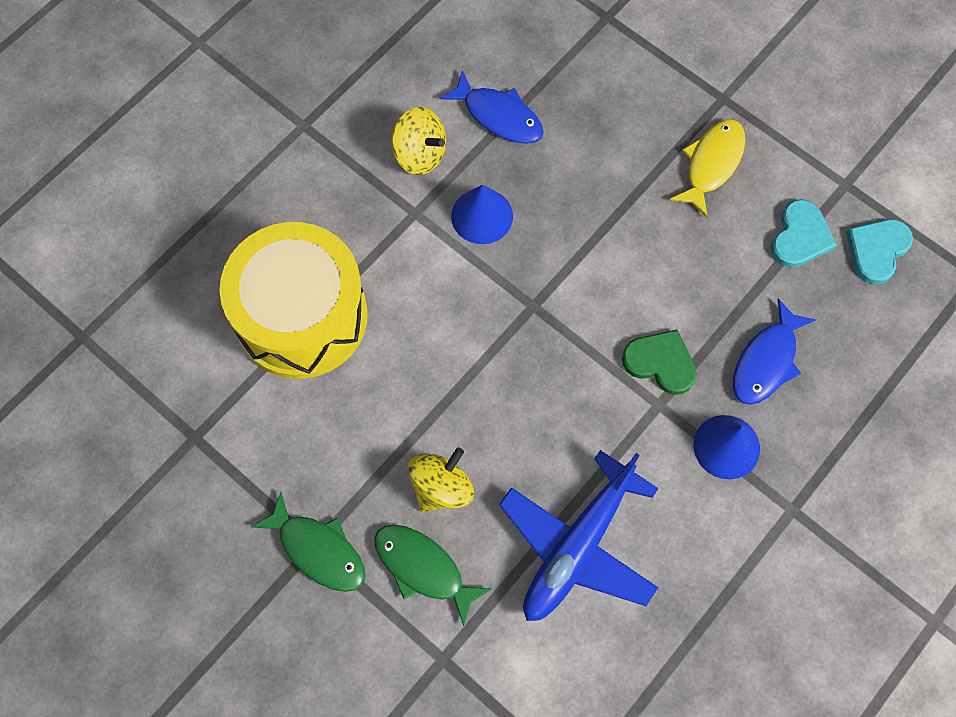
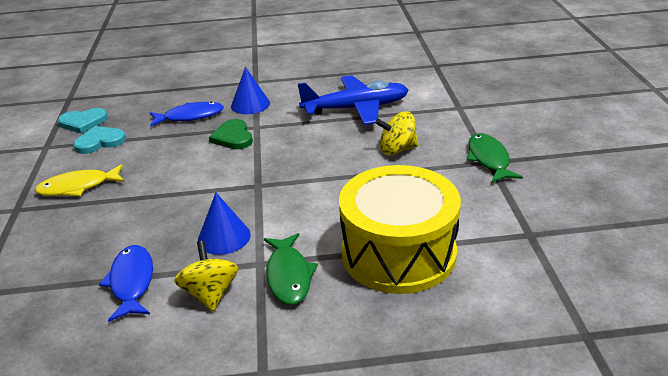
camera: 135 degrees left, 35 degrees down
green fish [374,525,492,626] -> green fish moved to [264,233,318,305]

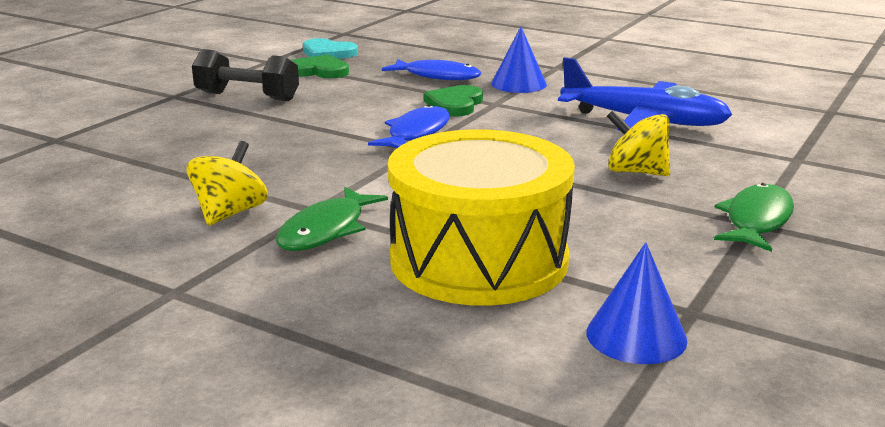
camera: 35 degrees right, 10 degrees down
yellow fish [35,164,125,196] -> black dumbbell [192,49,299,101]
turquoise heart [73,126,126,154] -> green heart [292,54,349,78]
blue fish [99,245,153,322] -> blue fish moved to [368,105,450,148]
blue cone [198,193,251,255] -> blue cone moved to [586,243,688,364]

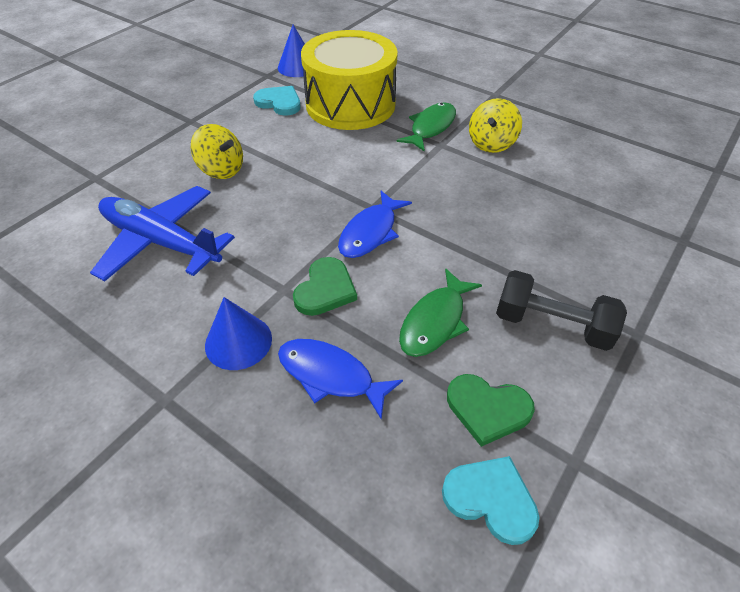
camera: 175 degrees left, 25 degrees up
green fish [714,183,794,252] -> green fish moved to [399,268,482,357]
none -> turquoise heart [253,86,301,116]

